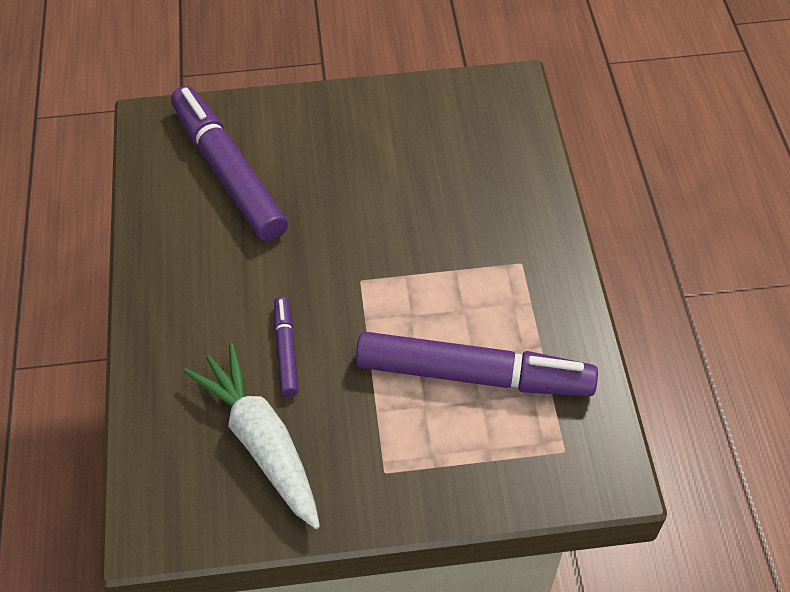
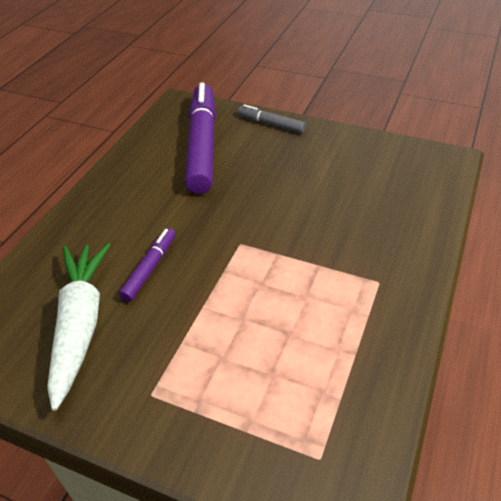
camera: 30 degrees right, 10 degrees down
purple marker [356,332,598,396] -> none
none -> grey marker [238,104,306,133]

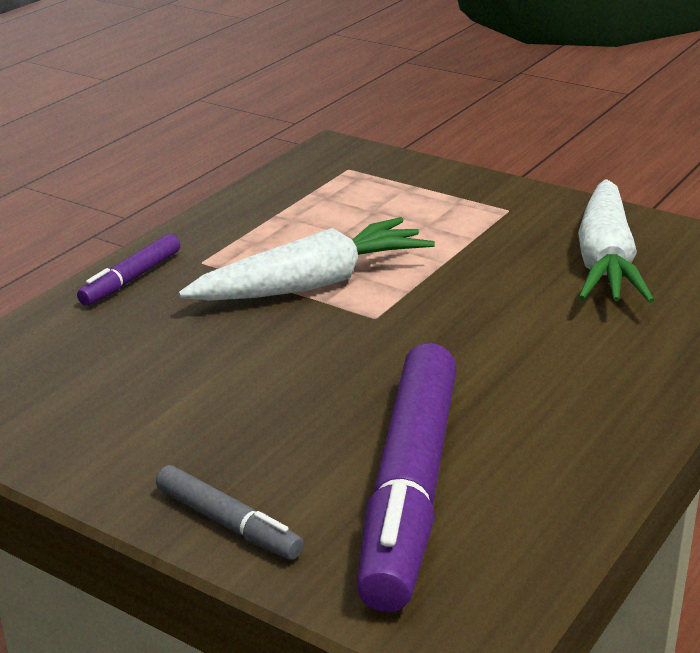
camera: 170 degrees left, 15 degrees down
purple marker [119,228,175,302] -> purple marker moved to [77,234,180,306]
none -> white carrot [178,217,435,301]

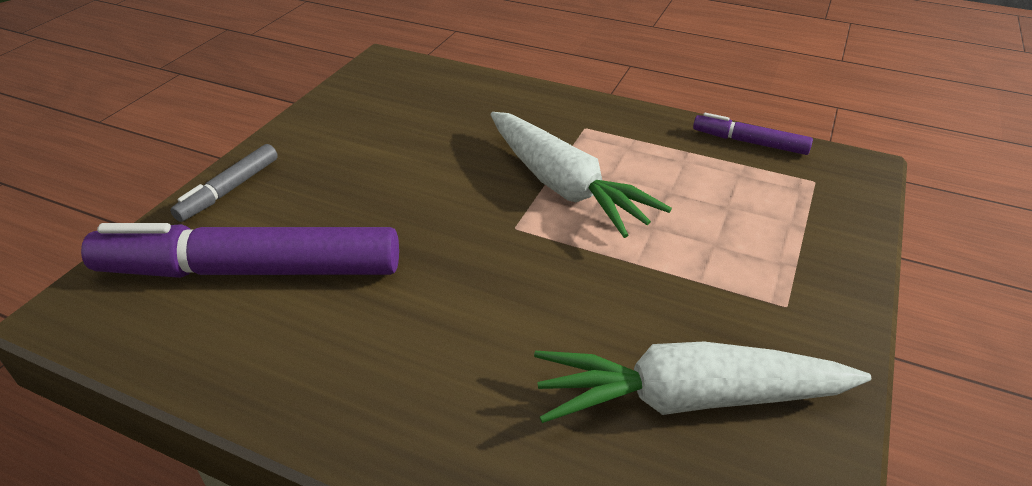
camera: 80 degrees right, 10 degrees up
purple marker [77,234,180,306] -> purple marker moved to [693,113,813,155]

